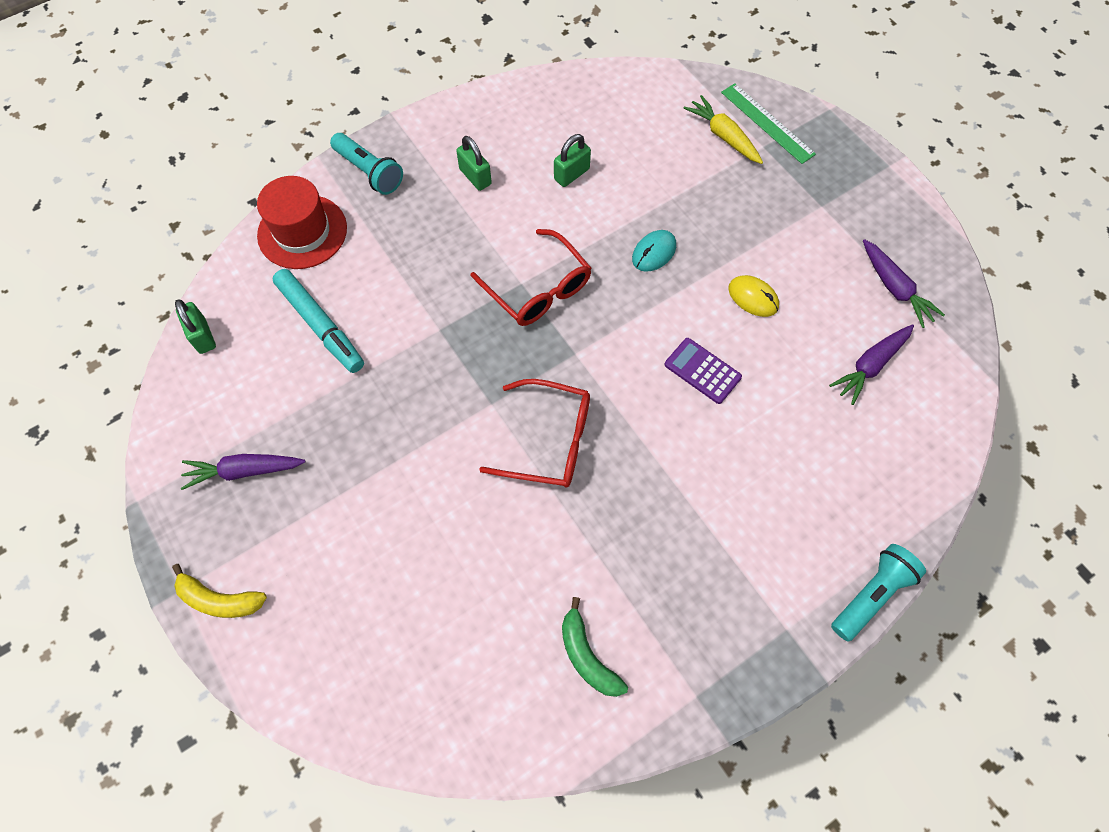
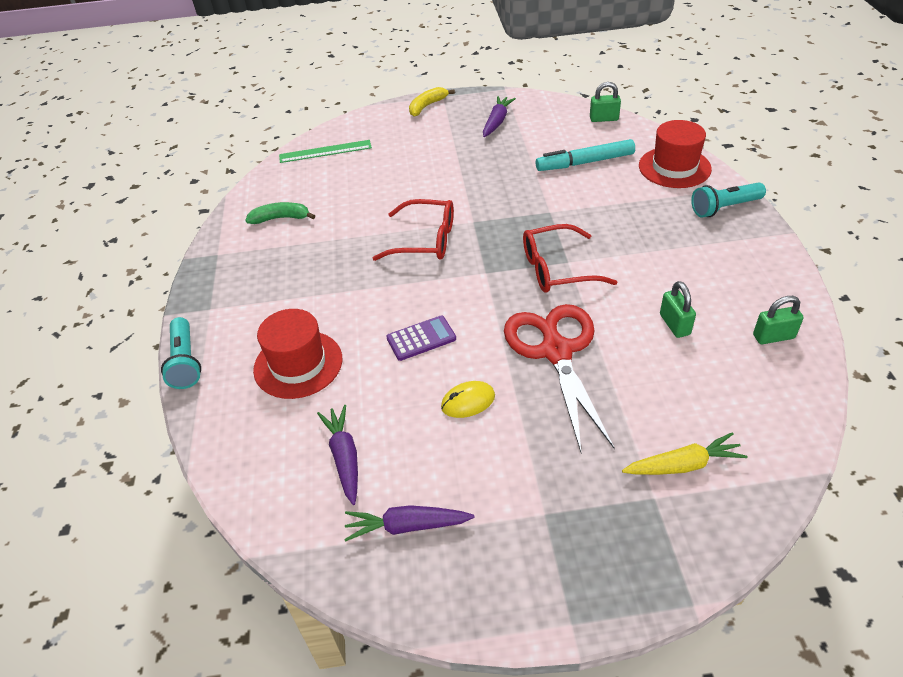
camera: 120 degrees right, 20 degrees down
green padlock [456,136,492,191] -> green padlock moved to [753,296,804,344]
red glasses [479,379,590,488] -> red glasses turned 120 degrees counterclockwise [373,199,454,261]
turquoise mouse [632,230,676,272] -> red scissors [504,304,615,452]
green ruler [721,83,816,164] -> green ruler moved to [279,140,372,163]
none -> red hat [253,309,342,399]

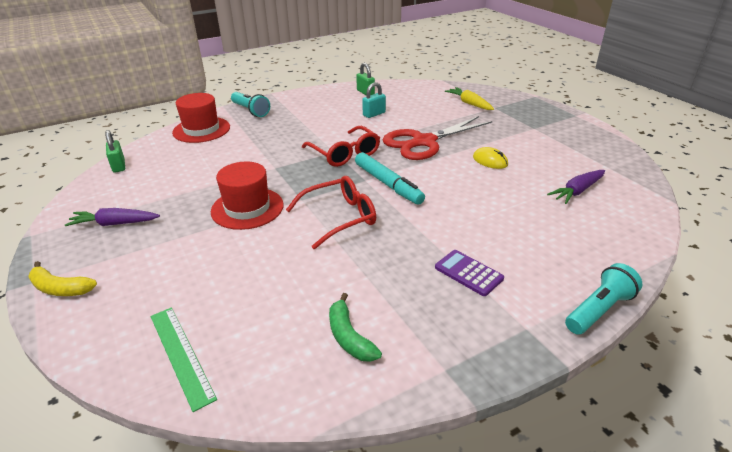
camera: 115 degrees left, 10 degrees down
red hat [253,309,342,399] -> red hat moved to [211,162,284,230]
purple carrot [344,505,475,542] -> none
red glasses [373,199,454,261] -> red glasses turned 75 degrees clockwise [286,176,376,249]
purple calculator [386,316,456,361] -> purple calculator moved to [435,250,504,296]
turquoise marker [535,139,635,171] -> turquoise marker moved to [355,152,425,205]
green padlock [660,281,696,338] -> turquoise padlock [362,82,386,118]

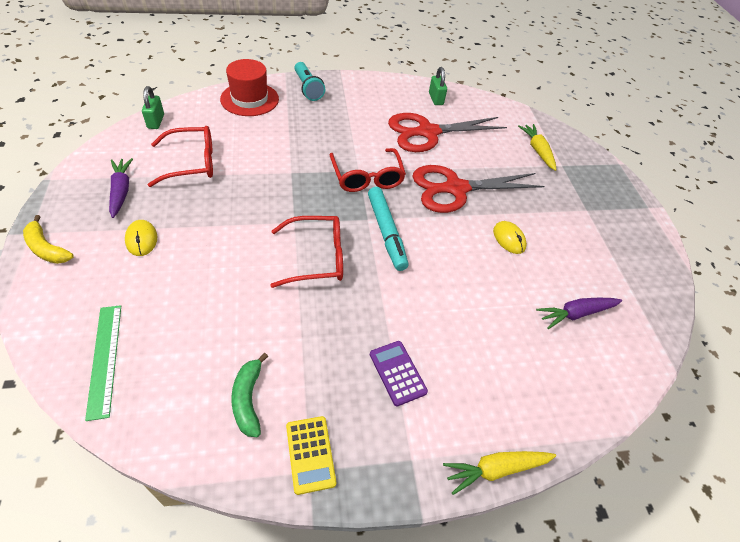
camera: 15 degrees right, 15 degrees up
purple carrot [65,208,160,226] -> purple carrot turned 60 degrees clockwise [109,158,133,218]
red hat [211,162,284,230] -> none
turquoise padlock [362,82,386,118] -> red scissors [388,113,507,152]
turquoise flashlight [565,263,642,335] -> yellow carrot [443,451,556,495]
none -> yellow mouse [125,220,158,256]
none -> red glasses [148,126,213,187]
none -> yellow calculator [286,416,336,495]

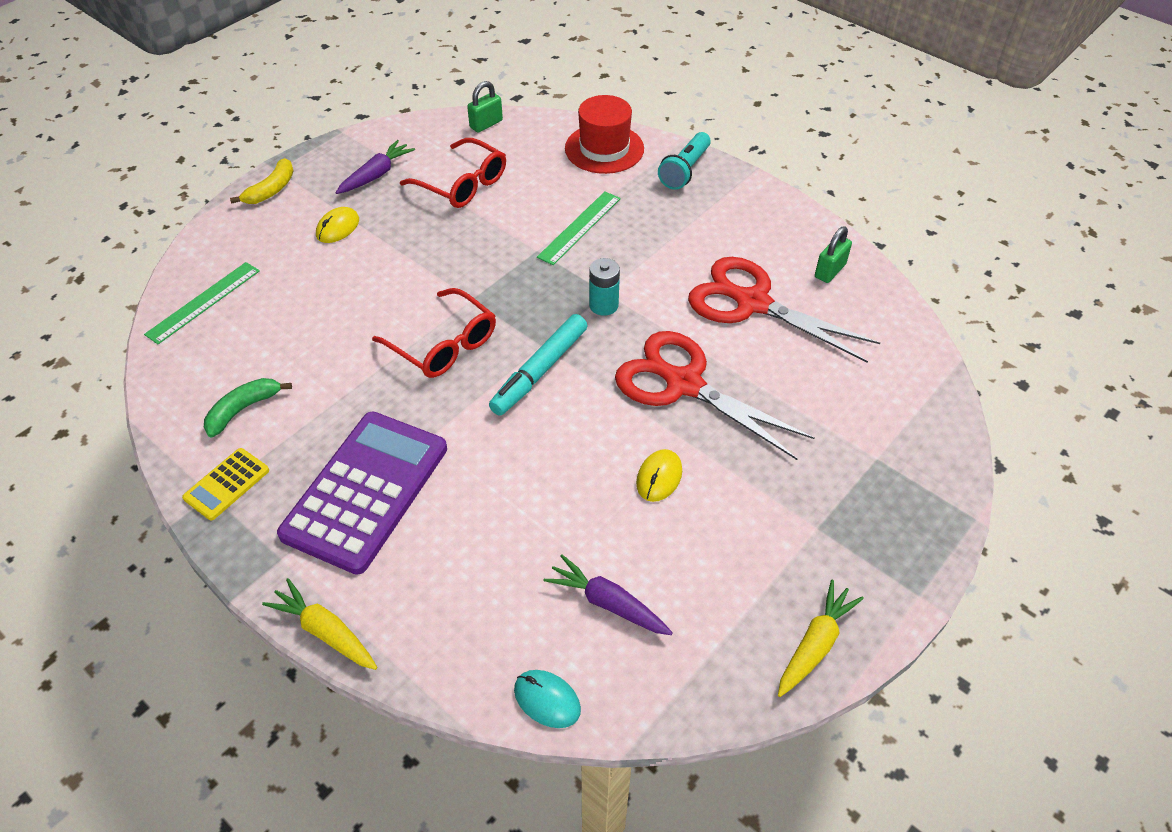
camera: 55 degrees right, 0 degrees up
yellow banana [23,215,74,264] -> yellow banana turned 150 degrees counterclockwise [230,158,294,204]
red glasses [330,148,406,192] -> turquoise battery [589,258,620,316]
purple calculator [370,341,428,406] -> purple calculator [277,412,447,575], size x2.20
yellow carrot [518,124,557,171] -> yellow carrot moved to [778,580,864,697]
none -> turquoise mouse [514,670,581,728]
none -> green ruler [537,192,621,265]

